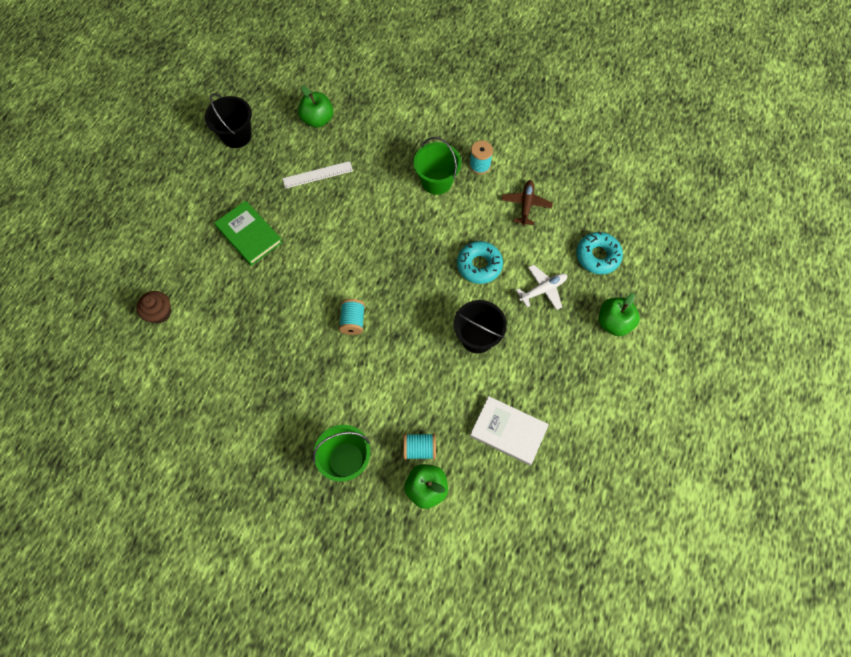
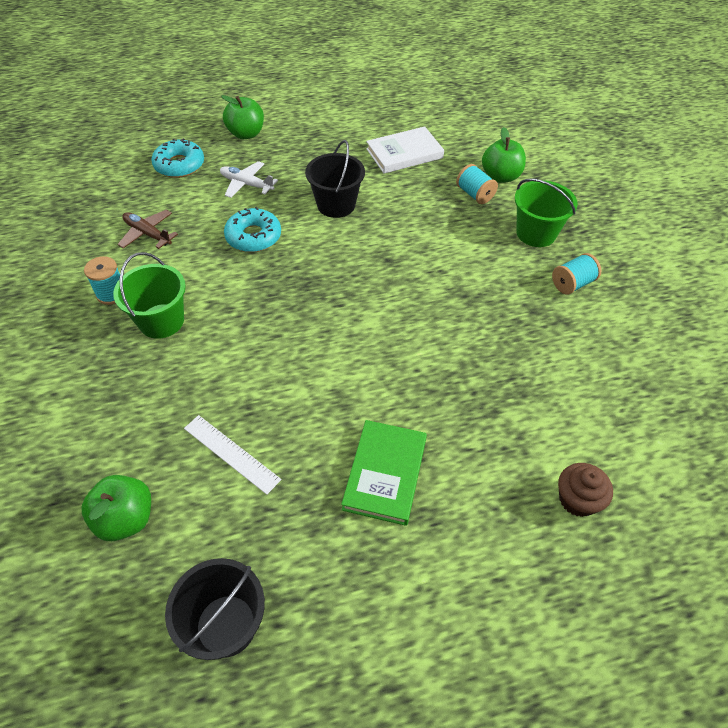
camera: 125 degrees left, 15 degrees down
turquoise spool [339,299,365,335] -> turquoise spool moved to [552,253,601,295]
white book [470,396,549,465] -> white book turned 75 degrees clockwise [366,126,444,174]
brown plane [502,180,553,226] -> brown plane turned 60 degrees clockwise [117,210,178,249]

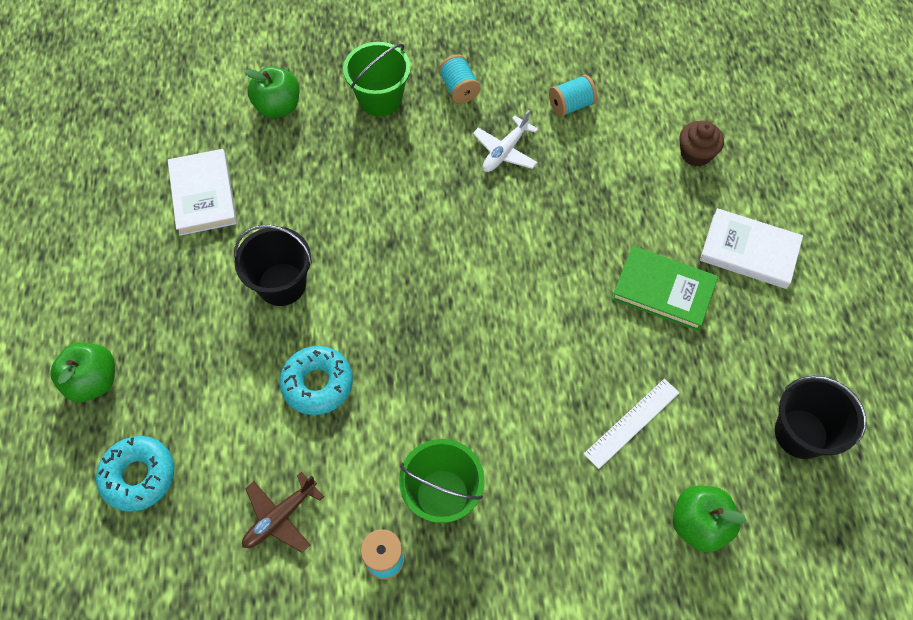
camera: 80 degrees left, 10 degrees up
white plane [220,161,278,198] -> white plane moved to [473,110,538,172]
turquoise spool [456,164,498,204] -> turquoise spool moved to [549,75,597,117]
none -> white book [700,208,803,289]

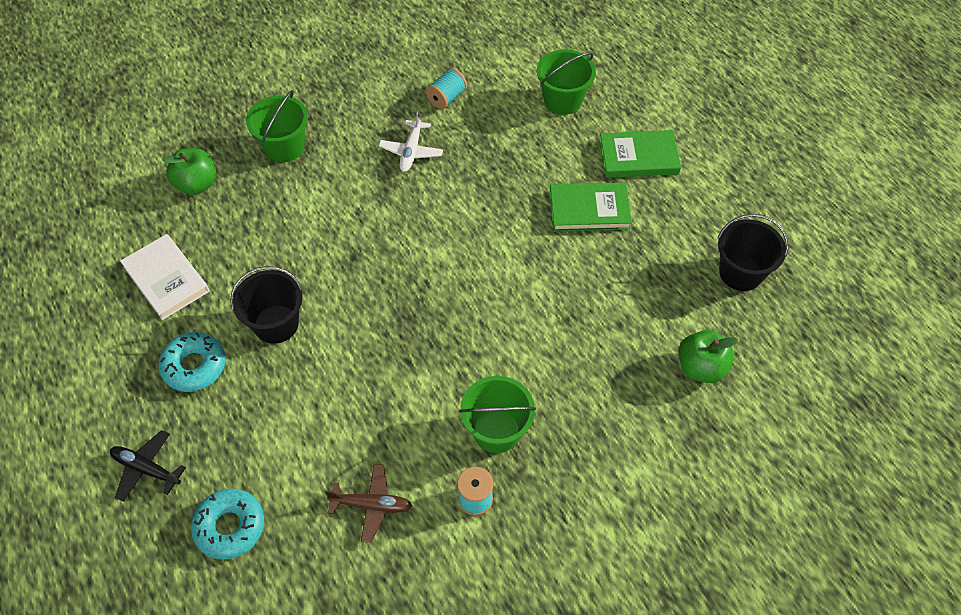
camera: 25 degrees left, 5 degrees down
green apple [50,342,115,402] -> black plane [110,430,186,502]
brown plane [242,472,324,553] -> brown plane turned 105 degrees counterclockwise [325,464,412,543]
turquoise donut [280,346,353,415] -> turquoise donut moved to [159,332,226,392]
turquoise spool [438,54,481,104] -> none
white ruler [584,379,680,469] -> none
brown cupcake [679,121,724,166] -> green bucket [537,49,596,115]
white book [700,208,803,289] -> green book [599,130,681,178]

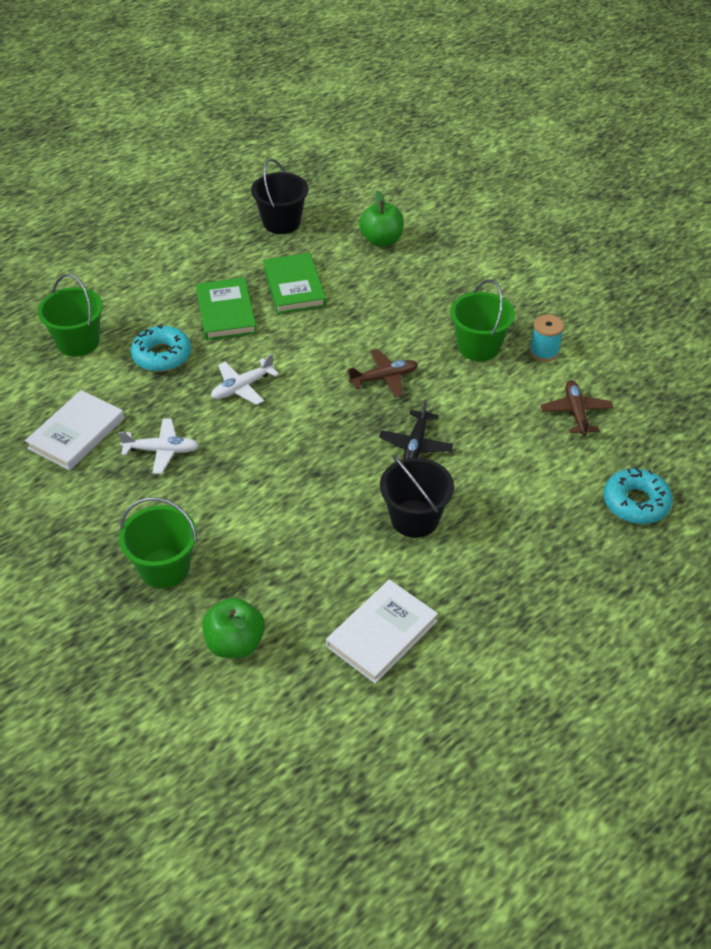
camera: 100 degrees left, 10 degrees down
black plane [110,430,186,502] -> black plane moved to [379,400,453,459]
turquoise donut [159,332,226,392] -> turquoise donut moved to [131,324,191,372]
turquoise spool [426,68,467,109] -> white book [25,390,124,470]
green book [599,130,681,178] -> green book moved to [263,253,326,314]
none -> white plane [211,354,279,405]
none -> brown plane [347,349,418,397]

